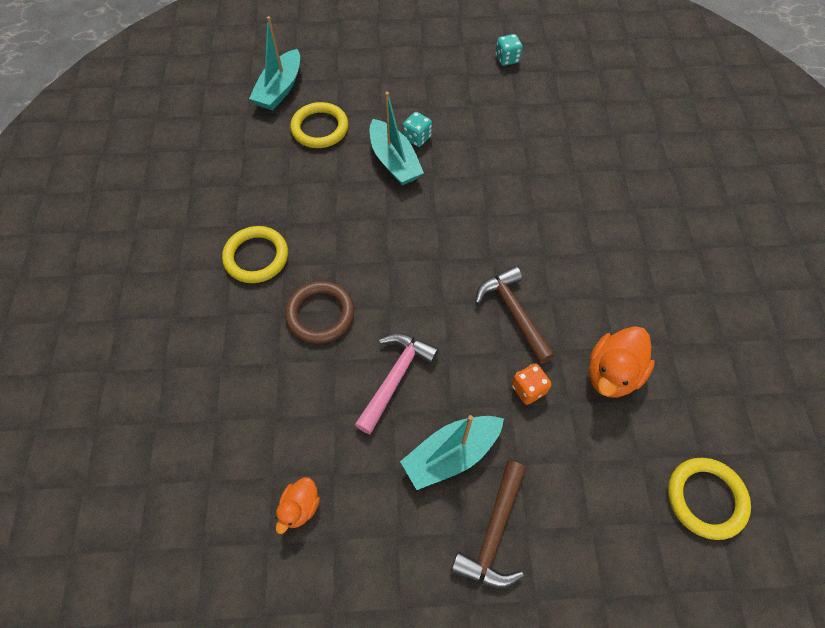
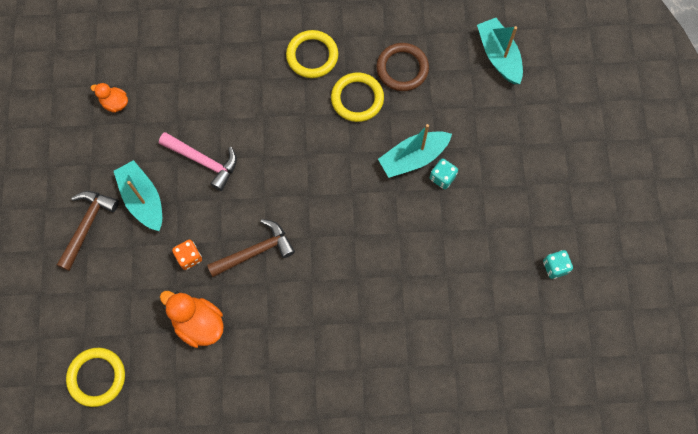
camera: 90 degrees right, 10 degrees up
turquoise boat [249,16,300,110] -> turquoise boat turned 45 degrees clockwise [477,18,523,84]
brown ring [285,281,354,344] -> brown ring moved to [376,43,429,91]
yellow ring [290,102,348,148] -> yellow ring moved to [331,72,384,122]
brown hammer [451,461,526,588] -> brown hammer turned 90 degrees clockwise [57,191,119,271]

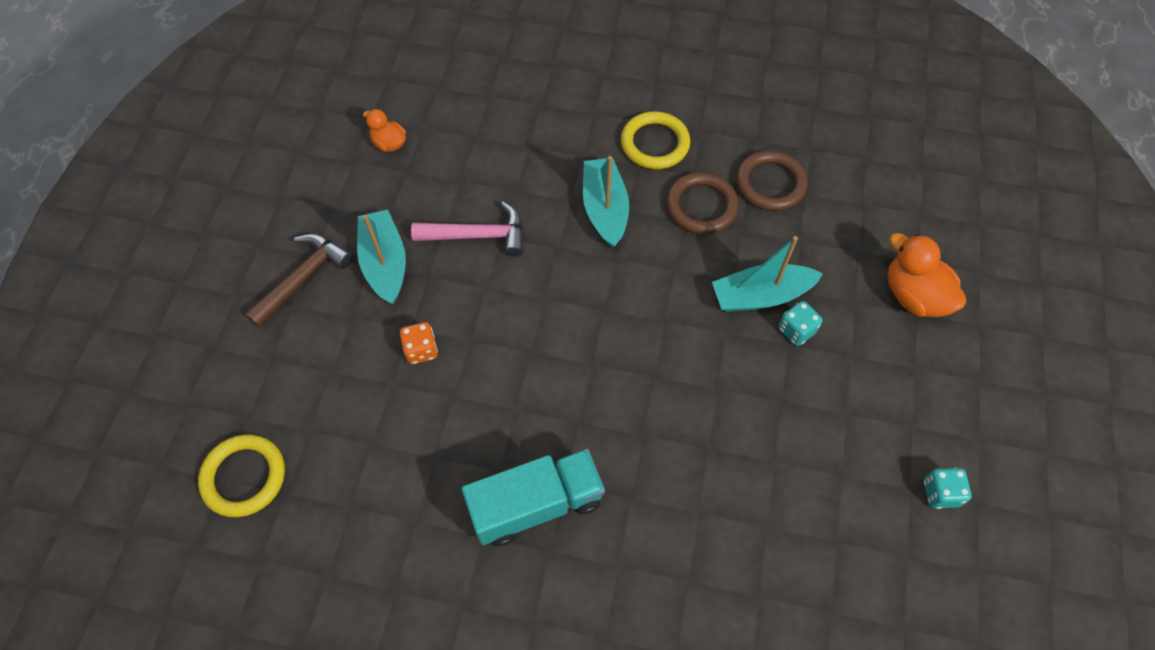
camera: 15 degrees right, 10 degrees down
pink hammer [159,132,237,191] -> pink hammer turned 45 degrees counterclockwise [411,202,523,257]
orange duck [160,291,224,348] -> orange duck moved to [887,233,966,317]
brown hammer [207,219,295,277] -> none
yellow ring [331,72,384,122] -> brown ring [666,172,739,234]
turquoise boat [477,18,523,84] -> turquoise boat moved to [583,156,629,248]
none -> turquoise truck [462,449,605,546]

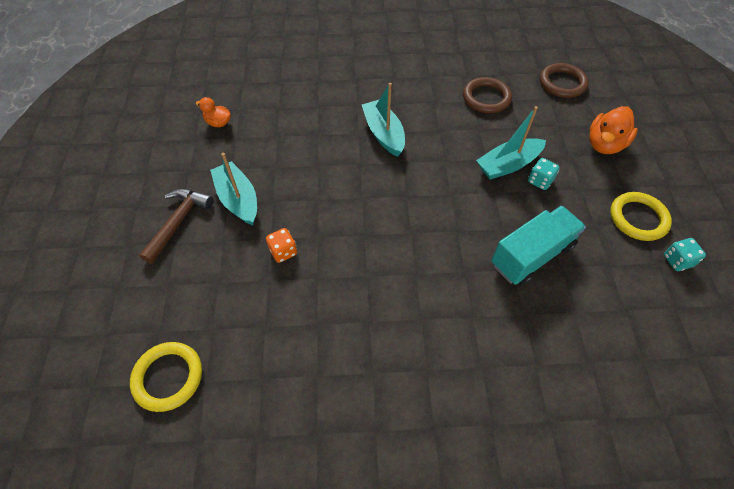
camera: 15 degrees left, 5 degrees down
pink hammer [411,202,523,257] -> none
turquoise truck [462,449,605,546] -> turquoise truck moved to [491,206,586,286]
yellow ring [621,111,690,169] -> yellow ring moved to [610,192,672,241]
brown ring [666,172,739,234] -> brown ring moved to [540,63,589,98]
orange duck [887,233,966,317] -> orange duck turned 90 degrees counterclockwise [589,106,638,154]

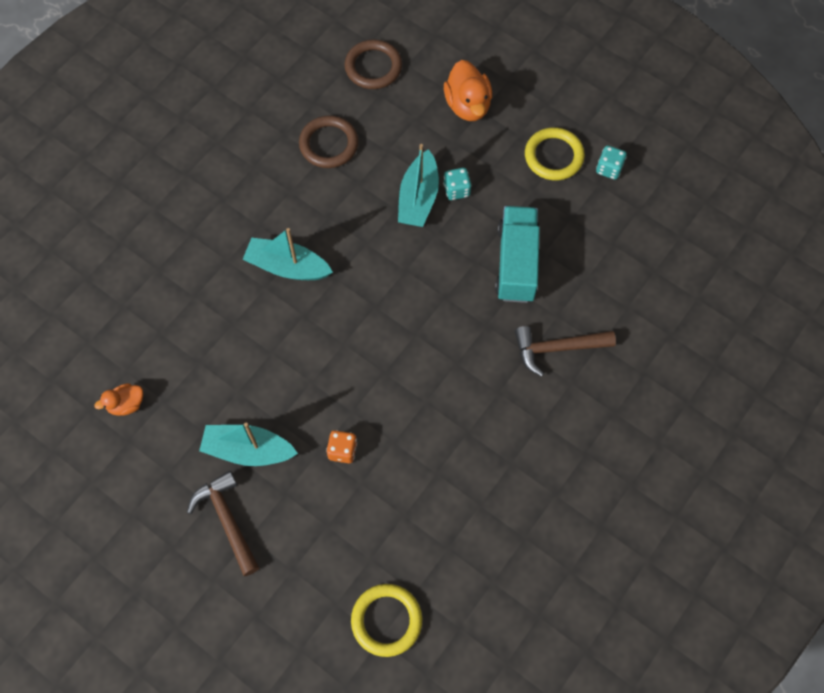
camera: 50 degrees left, 10 degrees up
none -> brown hammer [515,326,616,377]

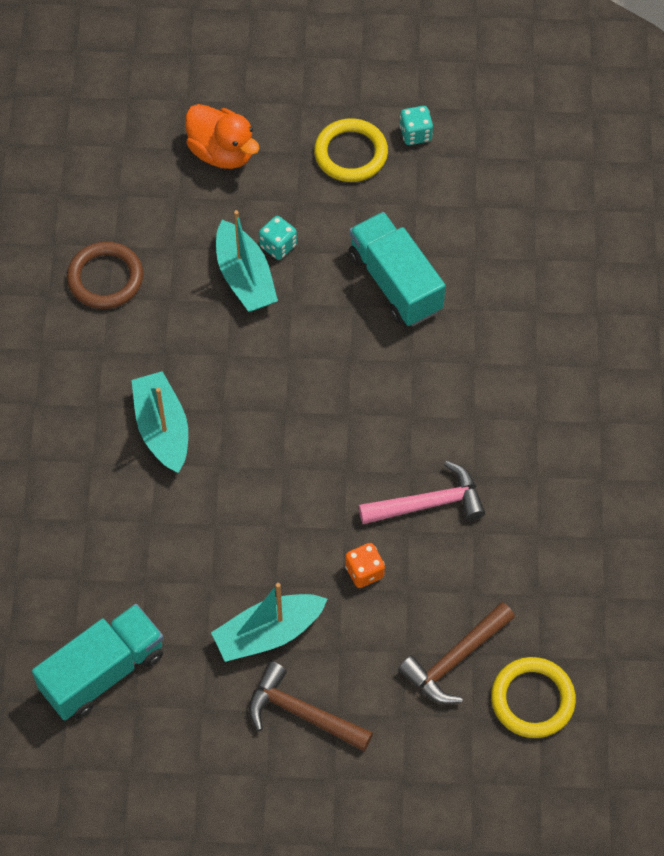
camera: 35 degrees left, 5 degrees down
orange duck [95,383,143,416] -> turquoise truck [32,604,164,720]
turquoise boat [242,228,333,280] -> turquoise boat turned 90 degrees clockwise [131,371,188,473]
brown ring [344,40,402,89] -> none
brown hammer [515,326,616,377] -> brown hammer moved to [398,602,515,704]
none -> pink hammer [359,461,485,524]

